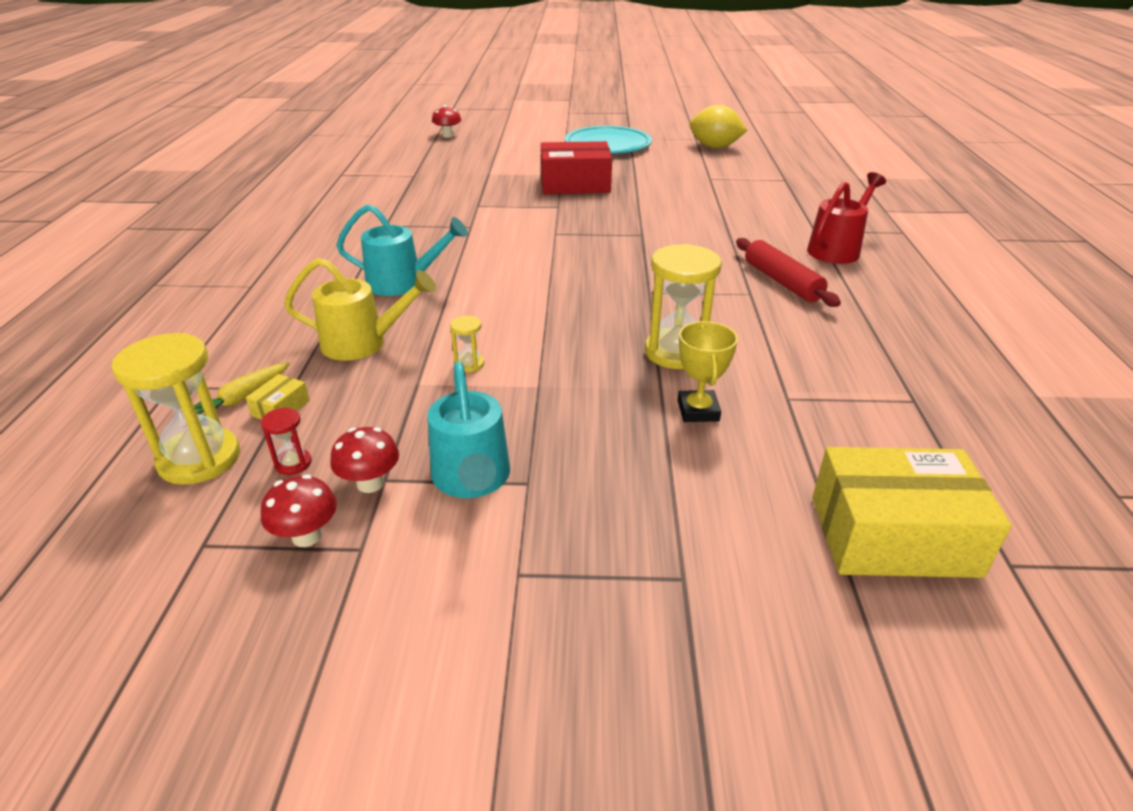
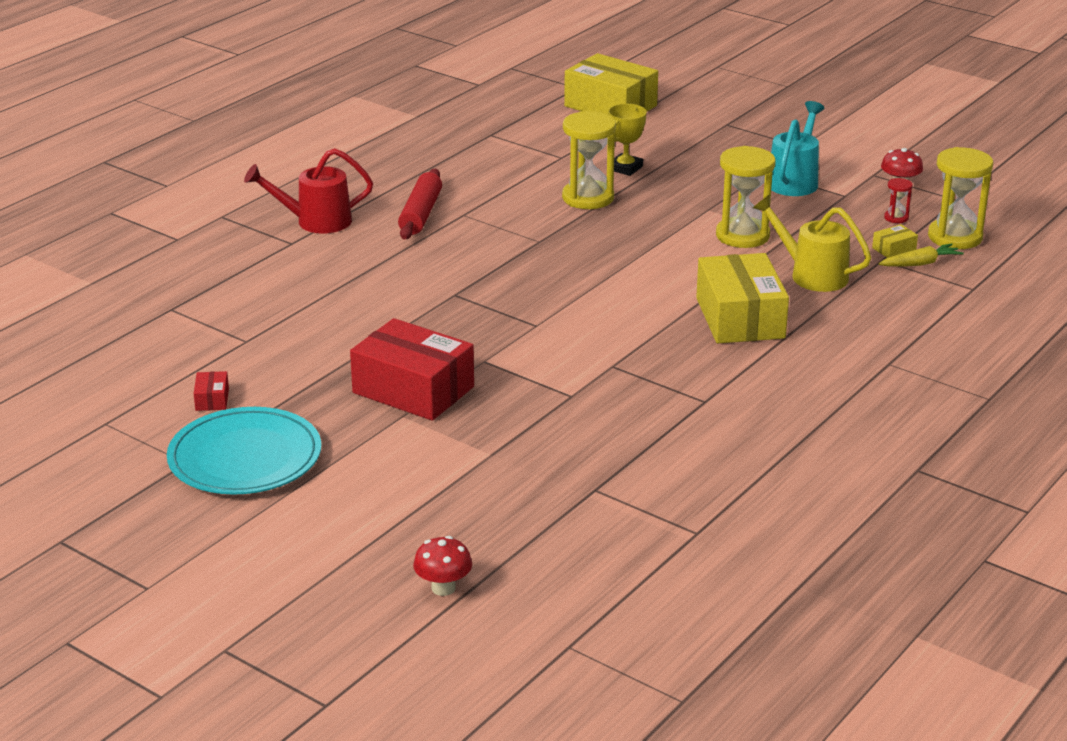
camera: 145 degrees left, 5 degrees down
red mushroom [330,427,399,493] -> none
turquoise watering can [336,204,468,296] -> yellow box [696,253,789,343]
yellow hourglass [450,316,484,372] -> yellow hourglass [716,146,775,248], size x2.19
yellow lemon [690,105,748,148] -> none
none -> red box [194,371,229,411]

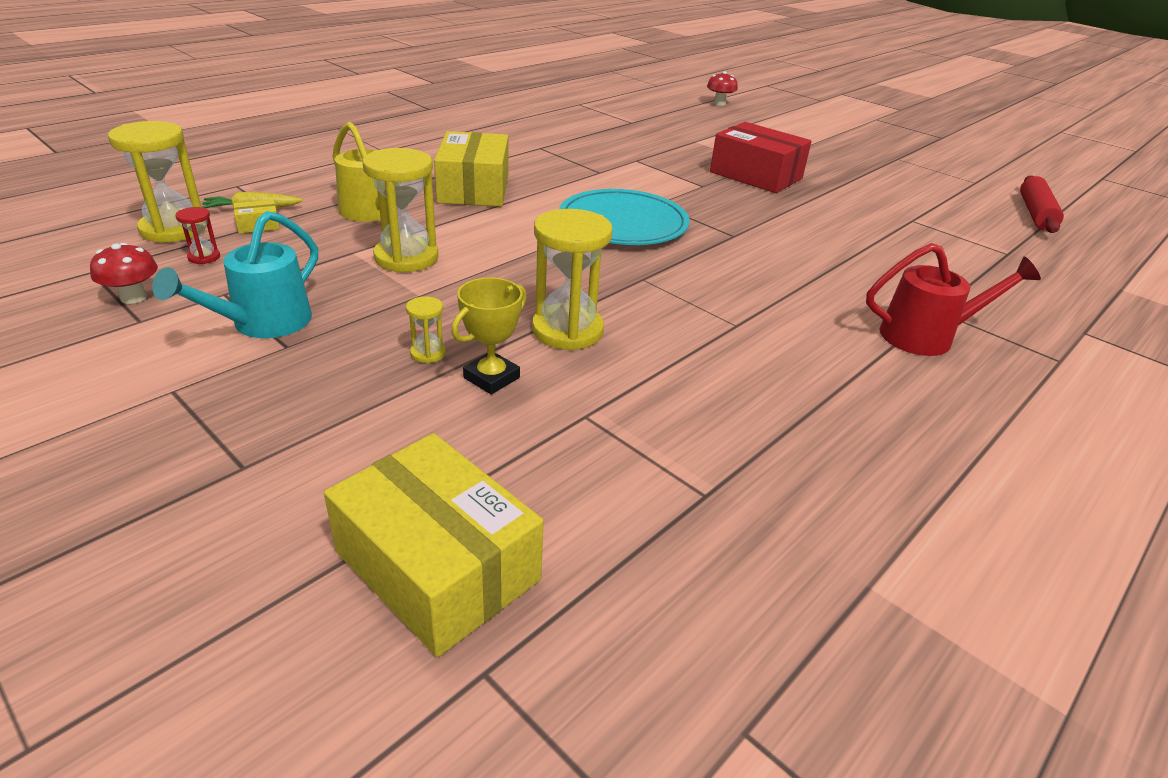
camera: 175 degrees left, 5 degrees up
turquoise plate [167,407,321,495] -> turquoise plate moved to [559,189,690,245]
red box [194,371,229,411] -> none
red rolling pin [398,169,442,239] -> red rolling pin moved to [1020,175,1064,233]
none -> yellow hourglass [406,296,446,363]

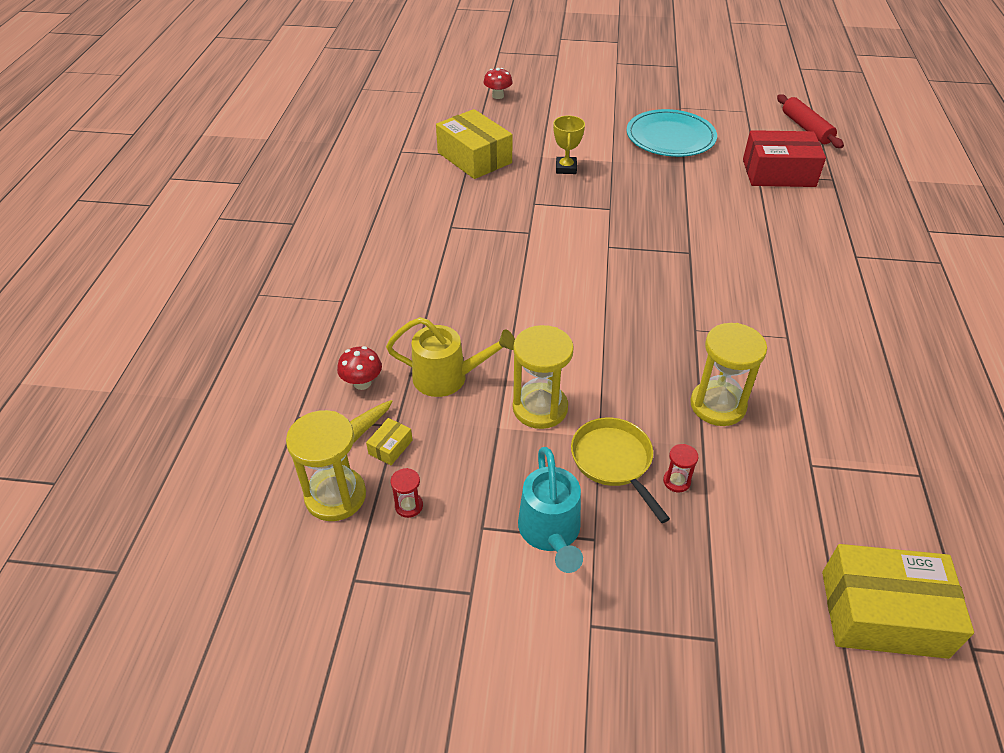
camera: 35 degrees left, 10 degrees up
red mushroom [90,243,158,304] -> red mushroom moved to [337,346,382,390]
yellow hourglass [406,296,446,363] -> red hourglass [663,444,699,493]
yellow box [434,131,509,207] -> yellow box moved to [436,109,513,179]
yellow trophy [451,278,527,395] -> yellow trophy moved to [553,116,585,174]
turquoise plate [559,189,690,245] -> turquoise plate moved to [627,109,717,157]
red box [710,122,812,193] -> red box moved to [743,130,826,187]
red watering can [866,243,1041,356] -> none
none -> yellow pan [571,418,670,523]

